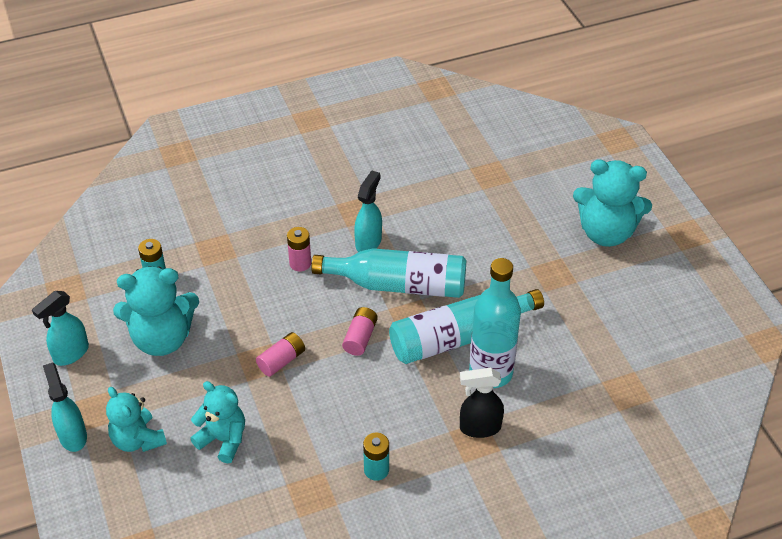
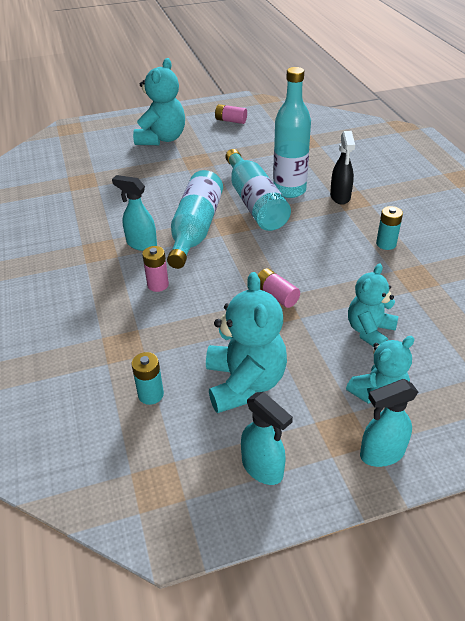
camera: 85 degrees left, 5 degrees down
pink battery [342,307,378,356] -> pink battery moved to [215,104,247,124]

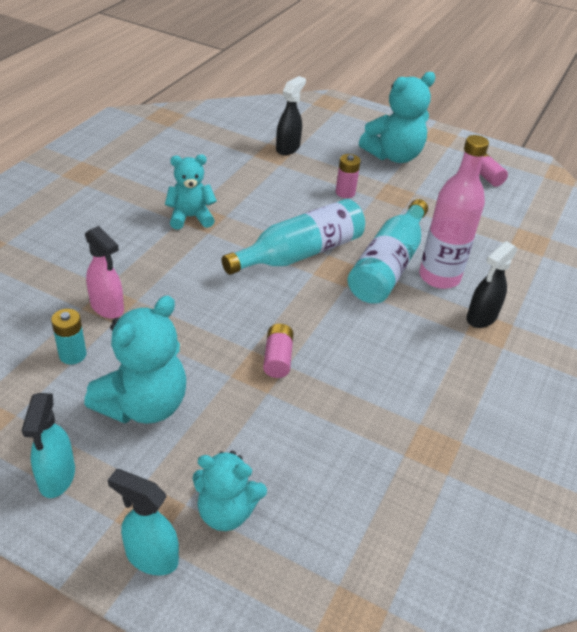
camera: 40 degrees right, 0 degrees up
turquoise spray bottle [112,175,157,251] -> none
pink battery [142,246,169,292] -> pink battery moved to [336,154,361,198]
turquoise bottle [273,67,311,198] -> pink bottle [419,135,489,289]
turquoise teddy bear [348,264,398,347] -> turquoise teddy bear moved to [165,154,217,230]
turquoise battery [376,206,403,250] -> none
none -> pink spray bottle [85,226,124,319]
none -> black spray bottle [276,76,306,155]

